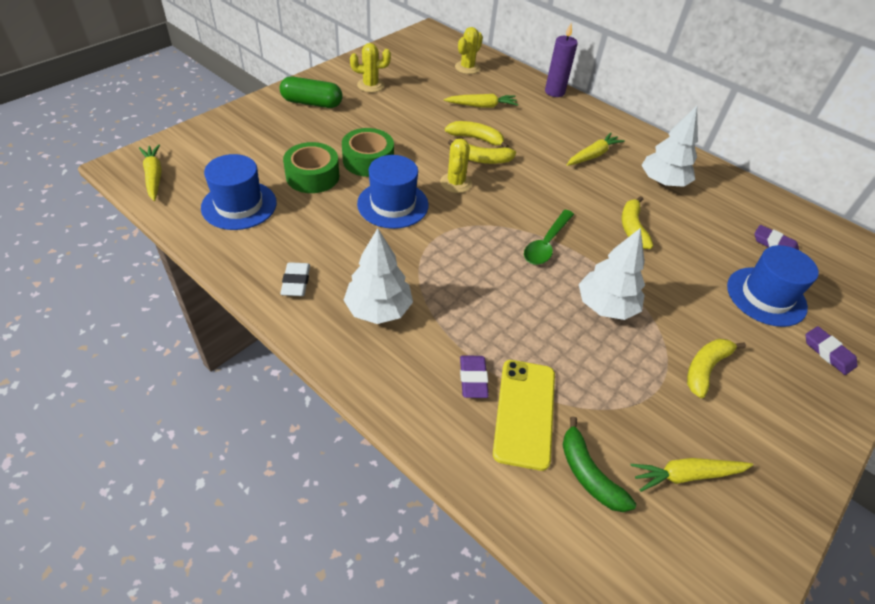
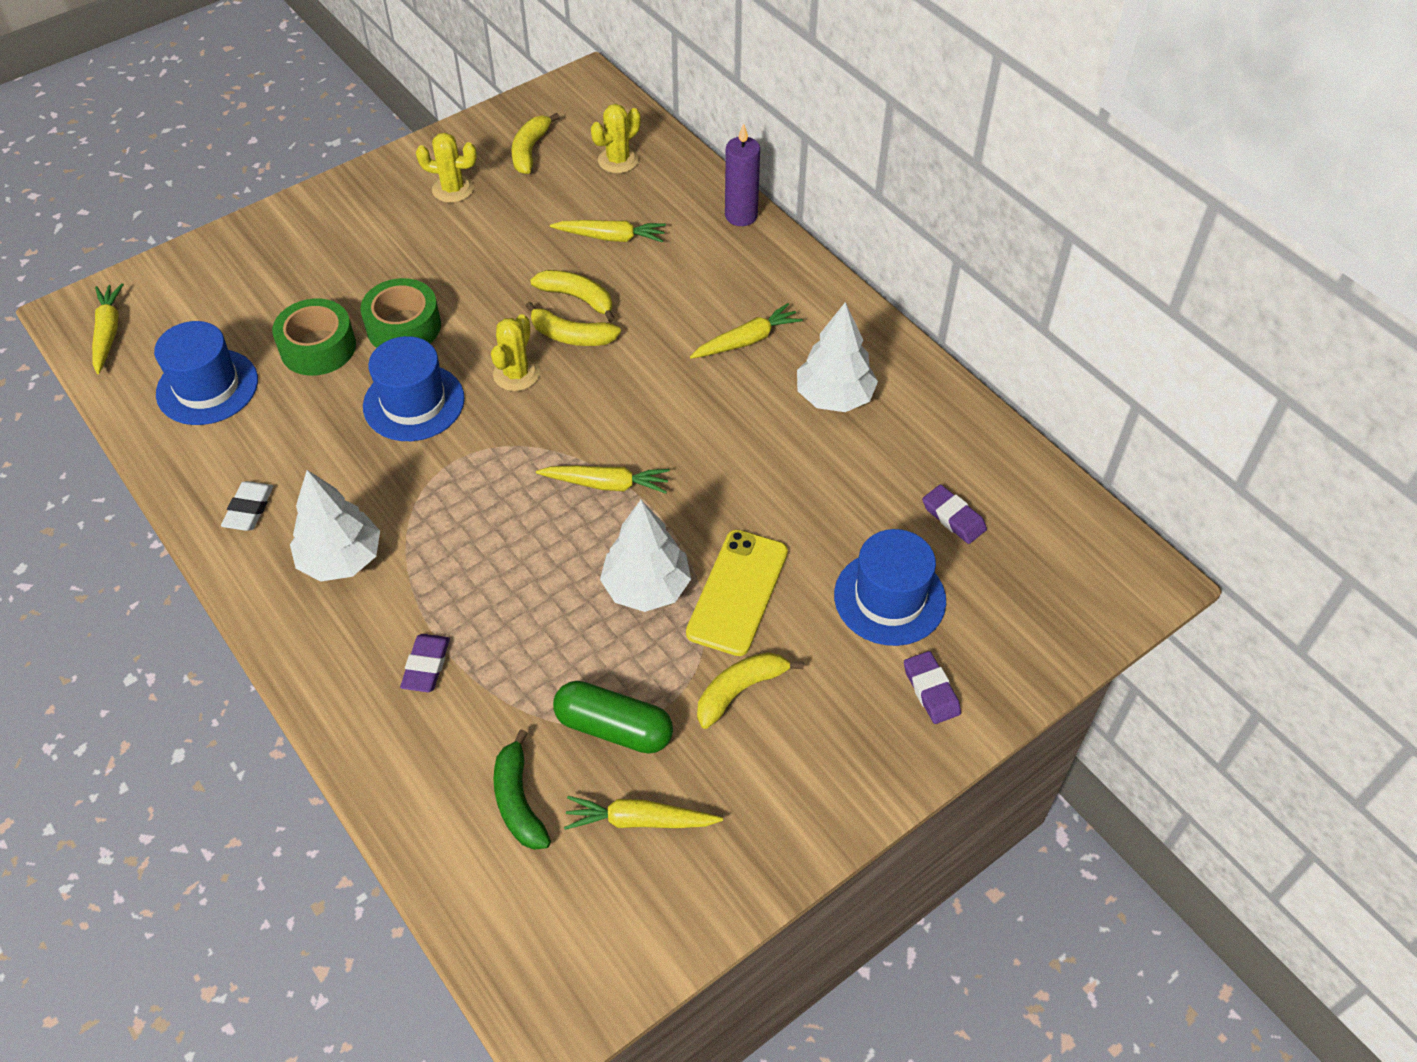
camera: 15 degrees right, 5 degrees up
green capsule [280,77,343,108] -> green capsule moved to [553,681,673,754]
yellow phone [493,360,555,471] -> yellow phone moved to [686,530,788,656]
green spoon [524,210,574,265] -> yellow carrot [536,465,670,494]
yellow banana [622,196,653,249] -> yellow banana moved to [511,113,560,174]

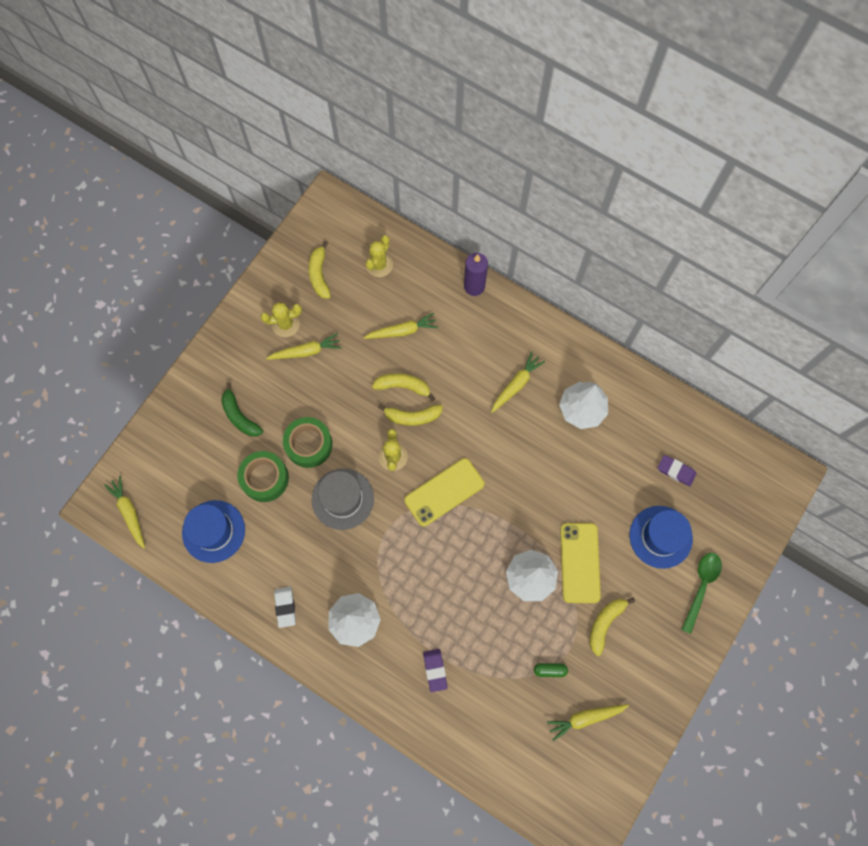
camera: 20 degrees left, 20 degrees up
blue hat [363,336,465,441] -> grey hat [312,468,374,530]
green banana [494,729,551,850] -> green banana moved to [221,382,263,437]
yellow carrot [536,465,670,494] -> yellow carrot moved to [266,333,342,360]
green capsule [553,681,673,754] -> green capsule [534,663,568,677], size x0.50
purple eraser [904,651,961,724] -> green spoon [681,553,722,634]
none -> yellow phone [404,458,485,526]

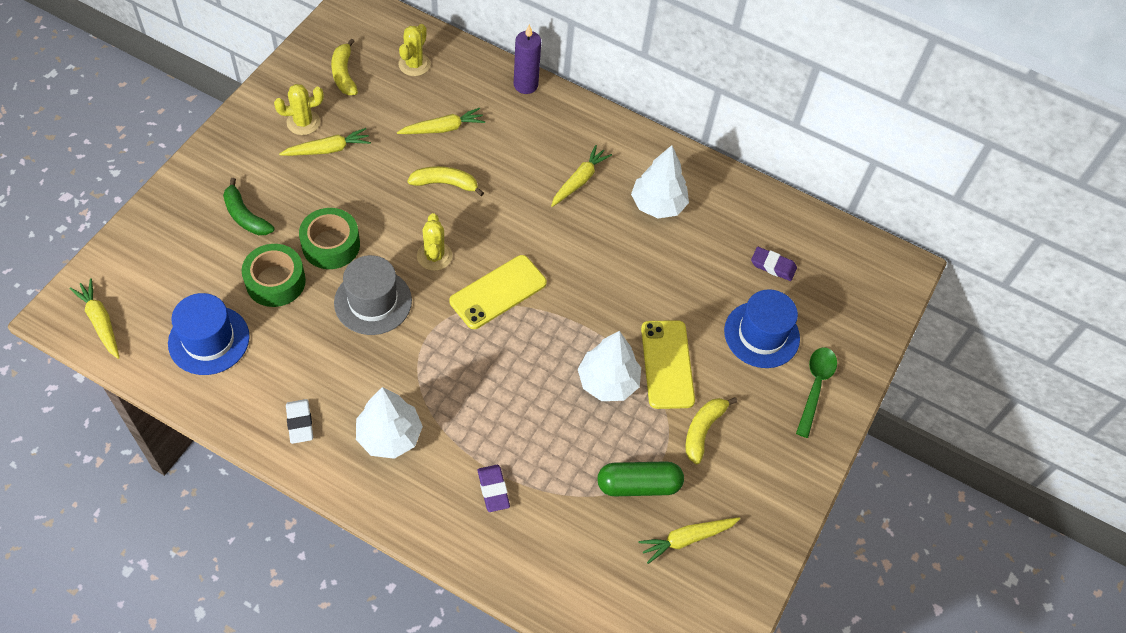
camera: 10 degrees left, 15 degrees down
yellow banana [378,404,443,426] -> none
green capsule [534,663,568,677] -> green capsule [597,461,684,496], size x2.00

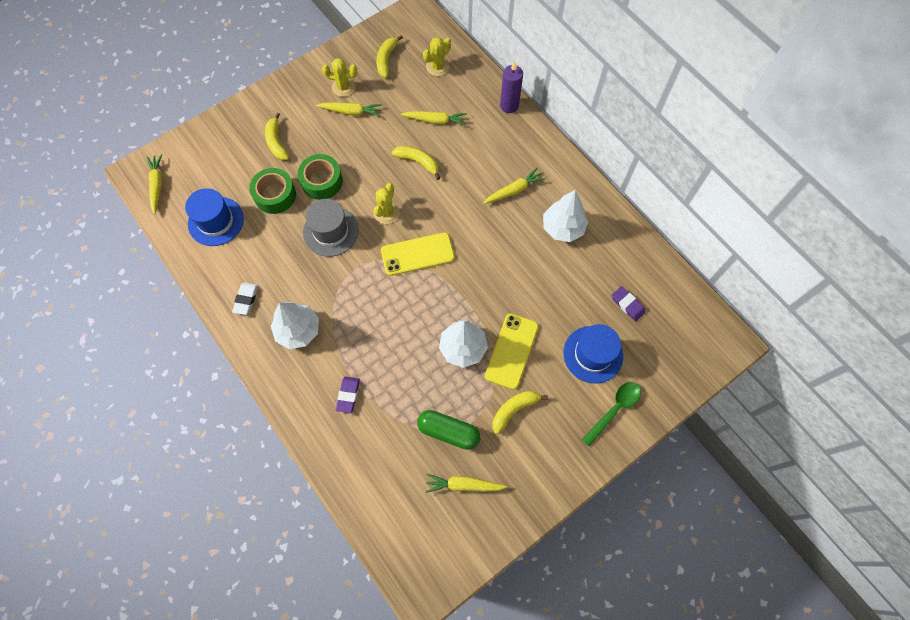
camera: 30 degrees right, 10 degrees up
green banana [223,178,275,235] -> yellow banana [265,113,289,161]

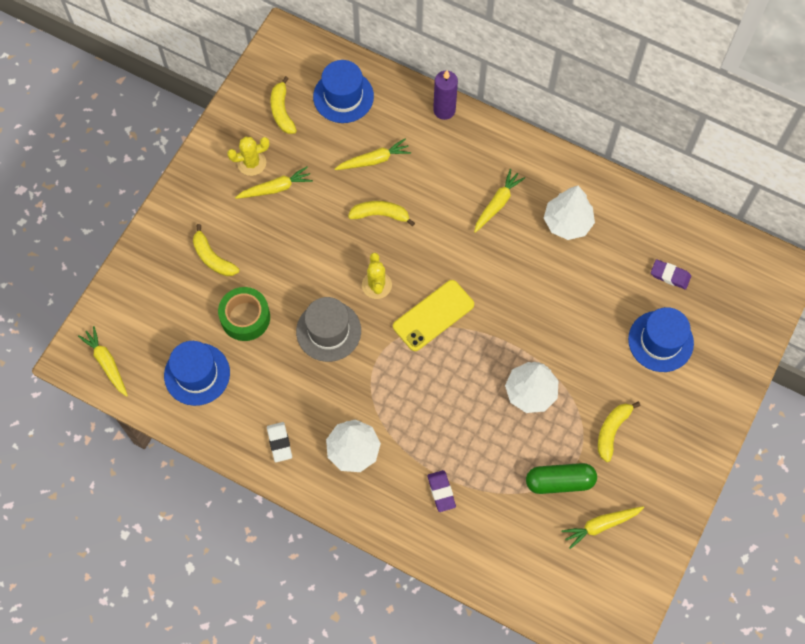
camera: 25 degrees left, 0 degrees up
green tape [298,154,343,200] -> none
yellow cactus [423,37,451,76] -> blue hat [313,60,374,123]
yellow phone [485,313,539,390] -> none
green spoon [582,382,641,446] -> none

